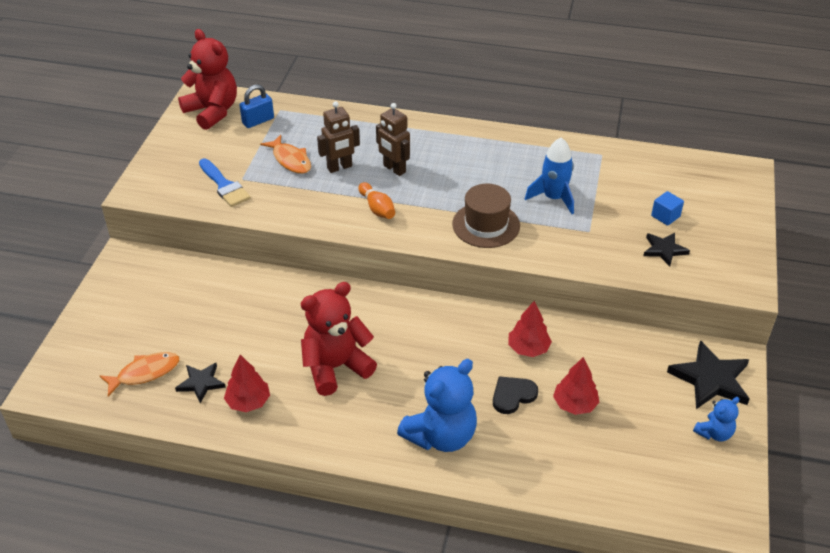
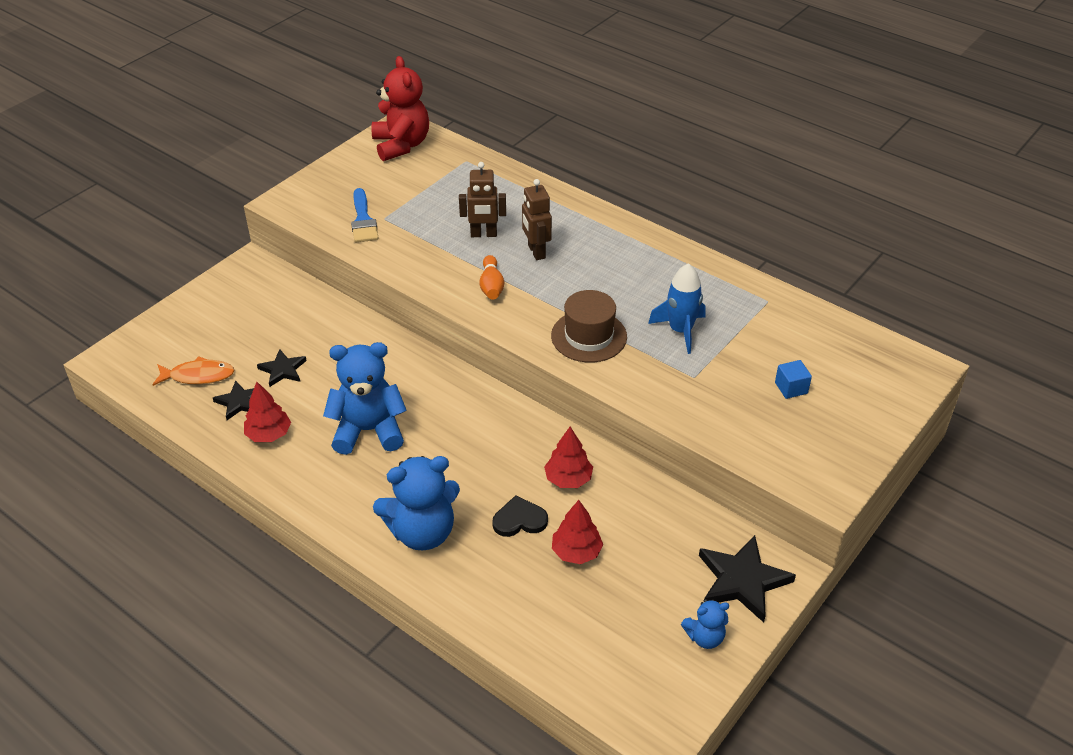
camera: 25 degrees right, 0 degrees up
blue padlock [240,84,274,128] -> none
orange fish [260,135,311,174] -> none
red teddy bear [301,282,377,396] -> blue teddy bear [323,342,407,455]
black star [643,233,690,267] -> black star moved to [257,349,307,387]

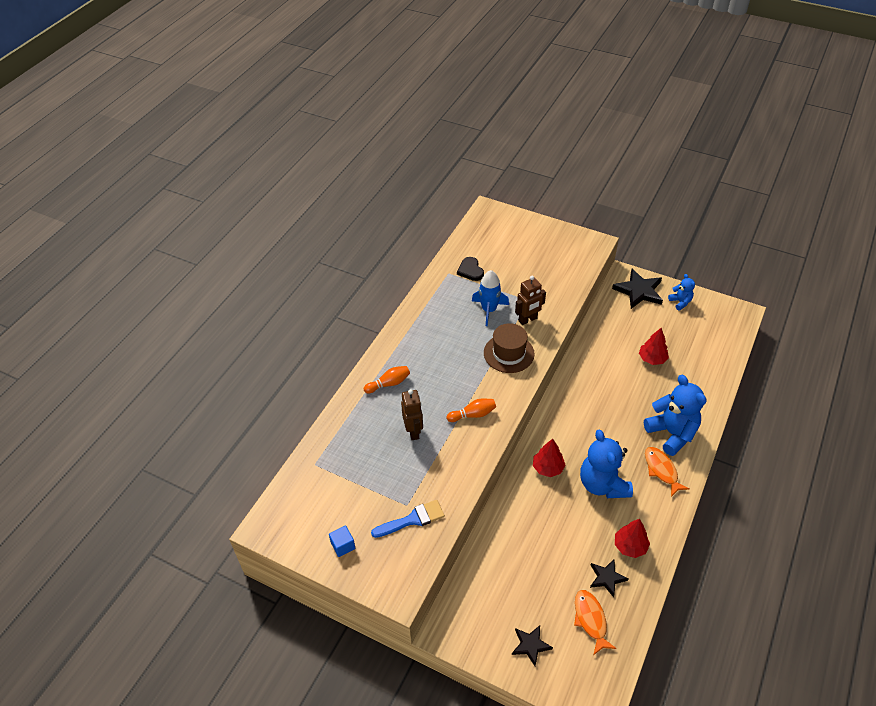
camera: 100 degrees left, 5 degrees up
black star [257,349,307,387] -> black star moved to [512,625,553,666]
red teddy bear [371,56,429,161] -> none
black heart [492,495,548,537] -> black heart moved to [457,257,484,281]
brown robot [522,179,552,260] -> brown robot moved to [515,276,546,325]
red tree [544,427,593,488] -> red tree moved to [533,439,565,477]
blue cube [775,360,812,399] -> blue cube moved to [329,526,355,557]
none -> orange bowling pin [364,366,410,393]
none -> orange fish [645,447,690,497]

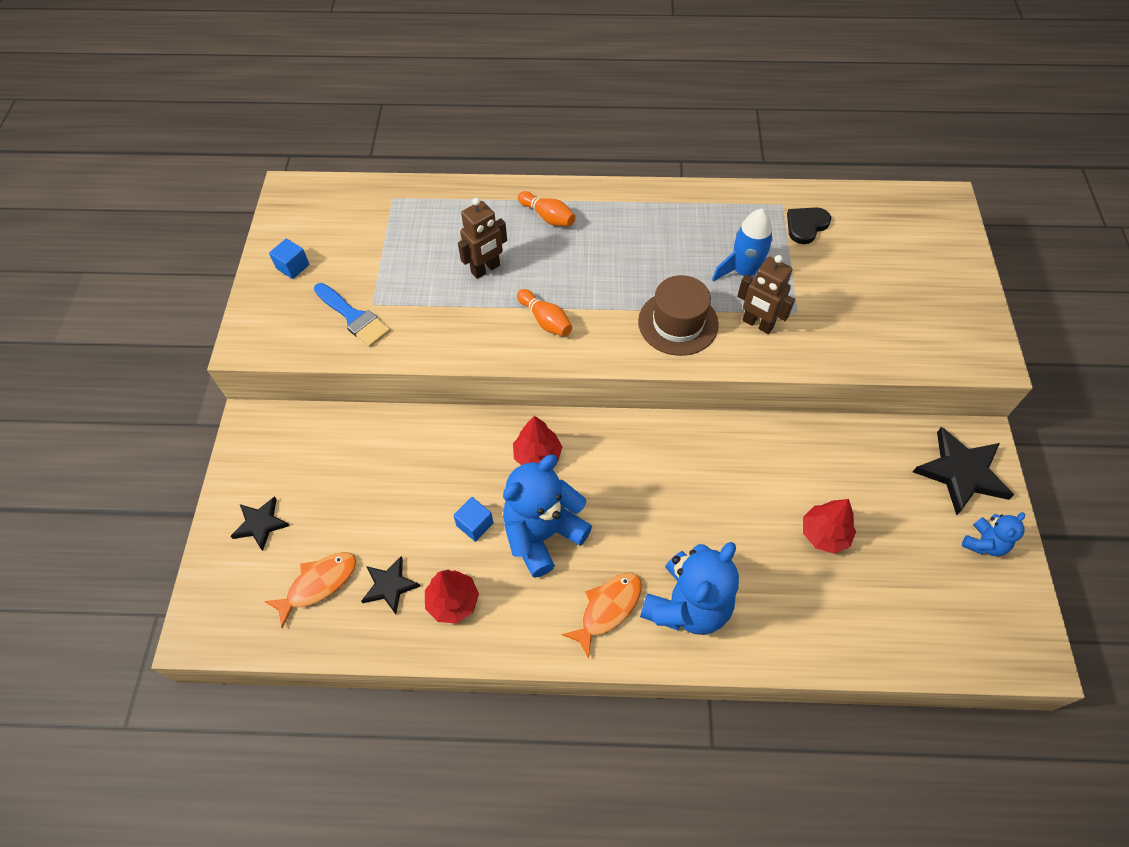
camera: 65 degrees right, 10 degrees up
none -> blue cube [453,497,494,542]

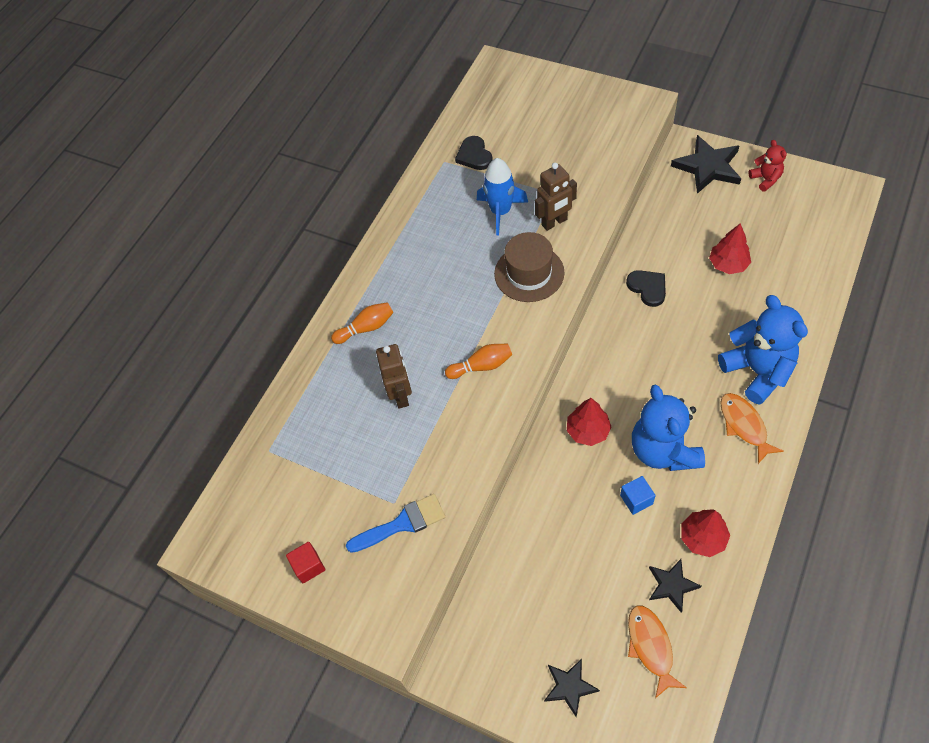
camera: 60 degrees left, 0 degrees up
blue cube [269,238,309,279] -> red cube [286,542,325,583]
blue teddy bear [962,512,1025,556] -> red teddy bear [748,140,787,192]
none -> black heart [626,270,666,307]

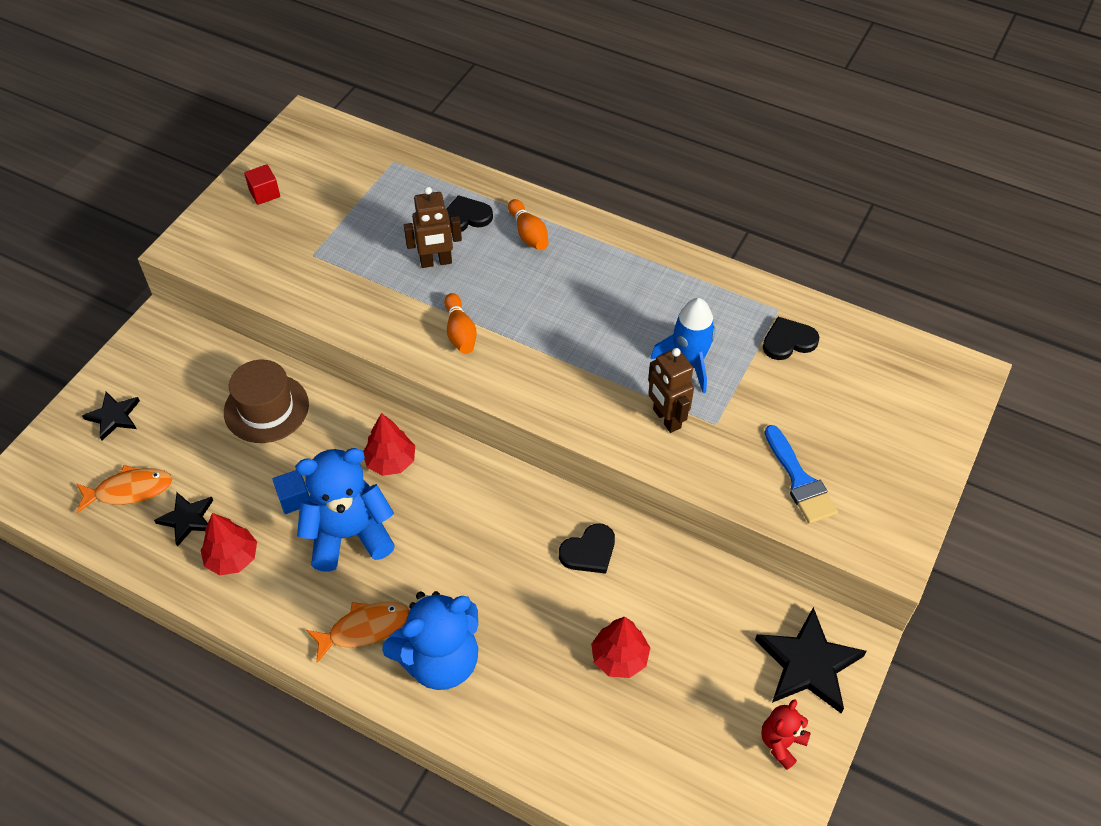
camera: 85 degrees right, 5 degrees down
blue brush [346,494,445,553] -> blue brush moved to [765,425,838,524]
brown hat [494,232,565,302] -> brown hat moved to [224,360,309,443]
red teddy bear [748,140,787,192] -> red teddy bear turned 150 degrees clockwise [761,700,811,770]
none -> black heart [447,195,493,233]

